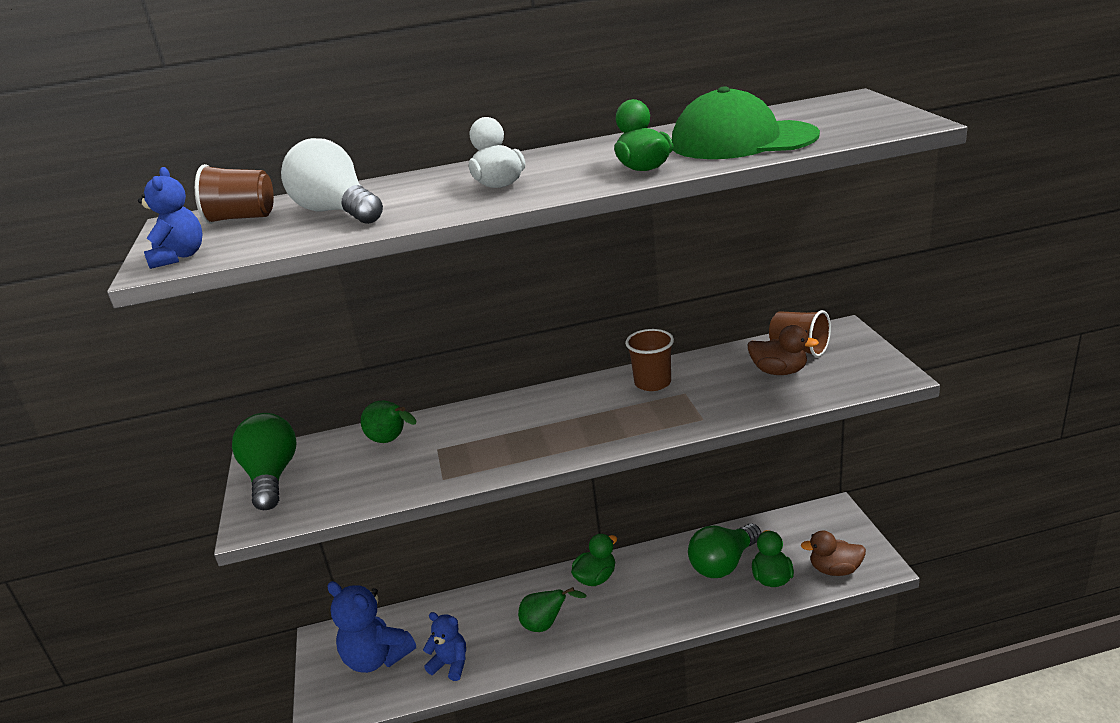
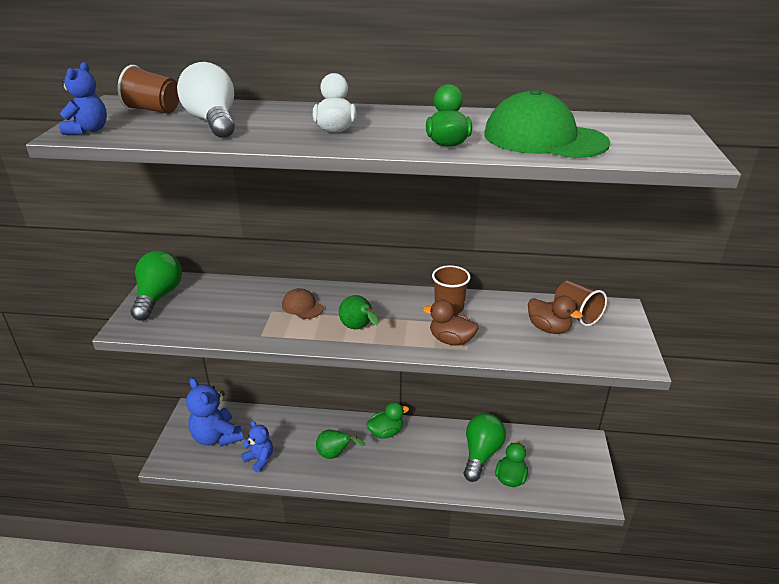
camera: 15 degrees right, 5 degrees up
green pear [361,401,416,443] -> green pear moved to [339,295,379,329]
green light bulb [688,524,761,578] -> green light bulb turned 135 degrees clockwise [464,413,506,482]
brown duck [801,530,866,576] -> brown duck moved to [423,300,479,346]
none -> brown cap [282,288,324,319]

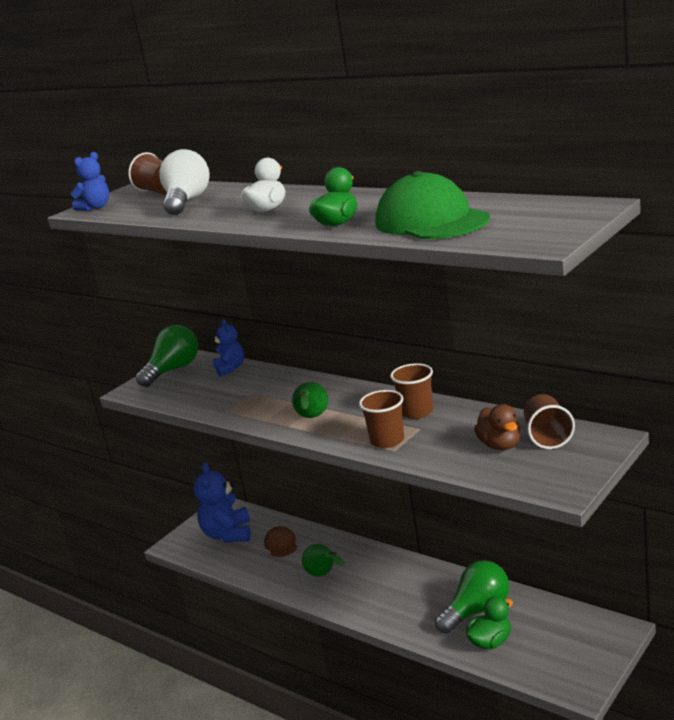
camera: 35 degrees right, 10 degrees down
blue teddy bear [241,421,273,473] -> blue teddy bear moved to [212,319,244,377]
brown cap [282,288,324,319] -> brown cap moved to [264,526,297,557]
green duck [366,402,409,439] -> none
brown duck [423,300,479,346] -> brown cup [359,390,404,448]

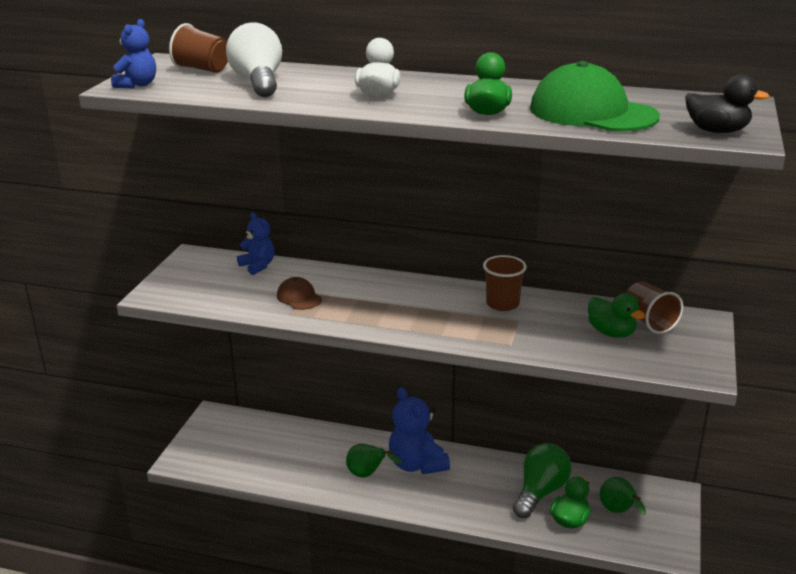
camera: 25 degrees left, 5 degrees up
green light bulb [136,325,198,387] -> none
blue teddy bear [193,462,251,543] -> blue teddy bear moved to [389,387,450,474]
brown cap [264,526,297,557] -> brown cap moved to [277,277,322,310]
green pear [292,382,328,418] -> green pear moved to [600,477,646,515]
brown cup [359,390,404,448] -> none
brown duck [474,404,520,450] -> green duck [588,293,645,338]
none -> black duck [685,74,769,133]

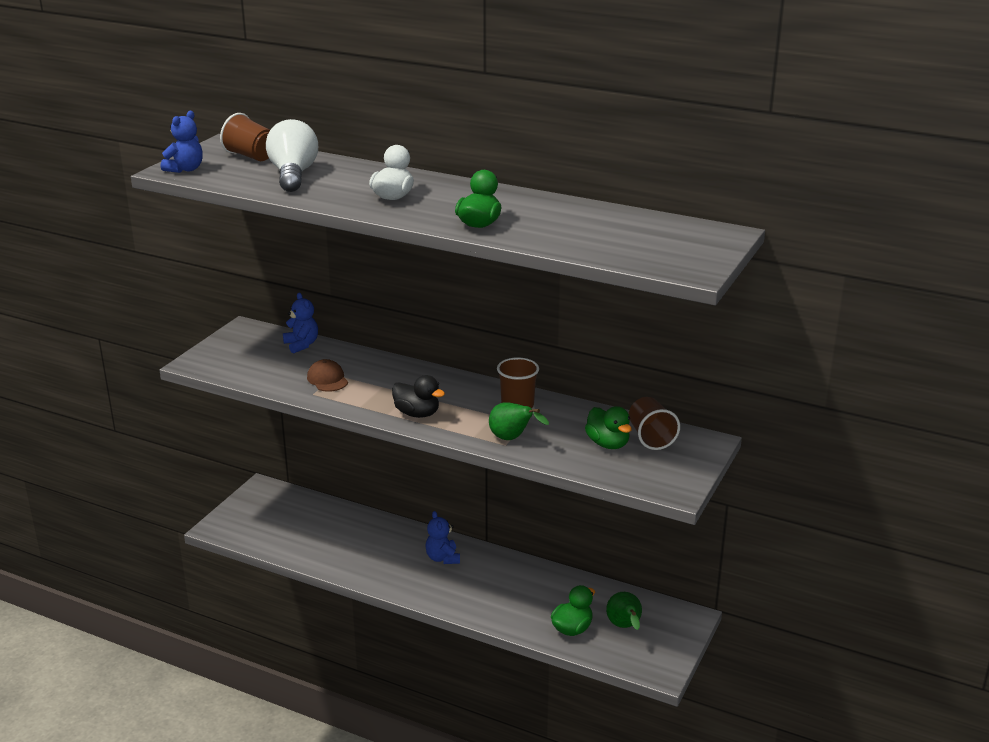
camera: 10 degrees right, 0 degrees up
green pear [346,444,402,477] -> green pear moved to [489,403,549,440]
blue teddy bear [389,387,450,474] -> blue teddy bear [425,511,460,564], size x0.60
green light bulb [513,443,572,518] -> none
green cap [530,61,660,132] -> none
black duck [685,74,769,133] -> black duck moved to [392,375,445,418]

